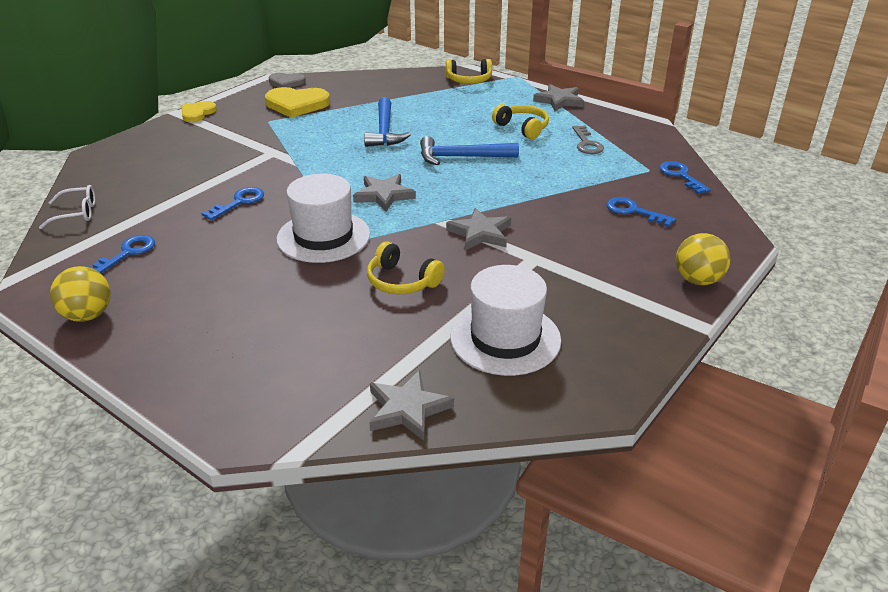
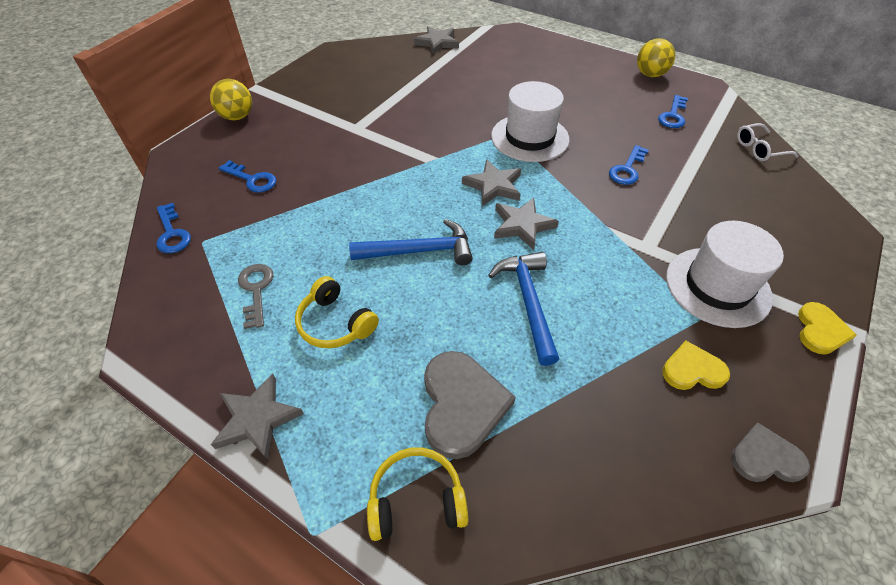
camera: 175 degrees right, 15 degrees up
yellow heart [265,87,330,118] -> yellow heart [662,341,730,390], size x0.60
yellow headphones [367,241,445,294] -> none
grey star [446,208,511,250] -> grey star moved to [494,198,559,250]
white hat [451,265,561,376] -> white hat moved to [666,221,784,328]
none -> grey heart [424,351,516,459]

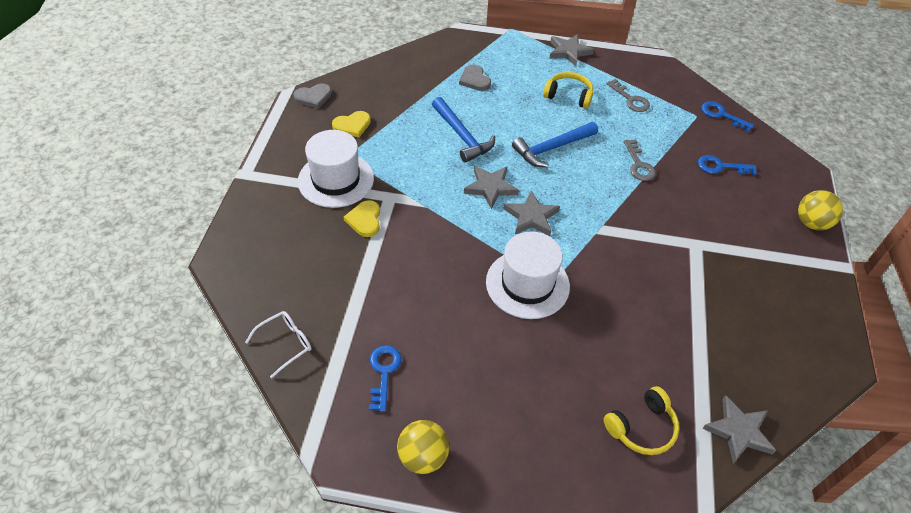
camera: 155 degrees right, 0 degrees up
yellow headphones [367,447,468,541] -> yellow headphones moved to [604,386,679,455]
grey heart [424,351,516,459] -> grey heart [459,65,491,91], size x0.60
blue key [609,145,649,185] -> none
yellow heart [798,302,857,355] -> yellow heart moved to [343,200,380,237]
none -> grey key [624,139,656,181]

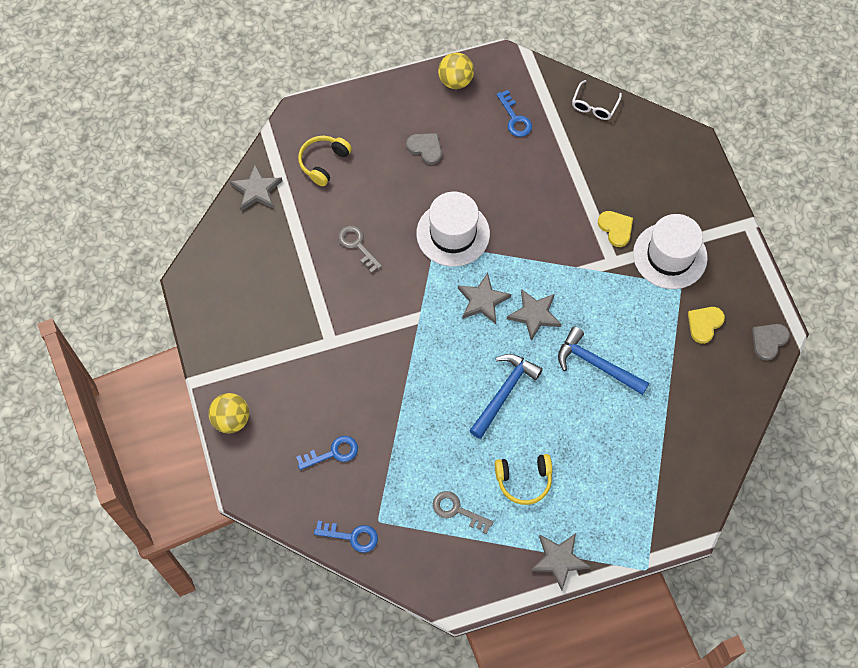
camera: 155 degrees right, 15 degrees up
grey heart [459,65,491,91] -> grey heart moved to [406,133,442,165]
grey key [624,139,656,181] -> grey key moved to [338,225,382,273]

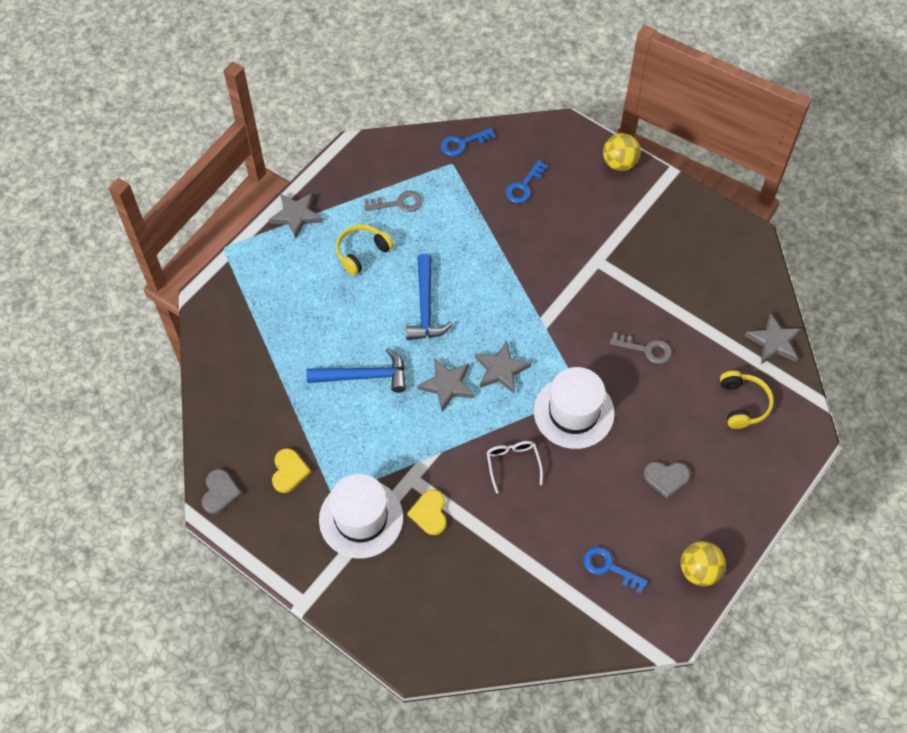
camera: 145 degrees right, 5 degrees down
white glasses [572,80,622,120] -> white glasses moved to [487,441,543,494]
yellow heart [598,211,633,247] -> yellow heart turned 60 degrees clockwise [407,489,447,535]

